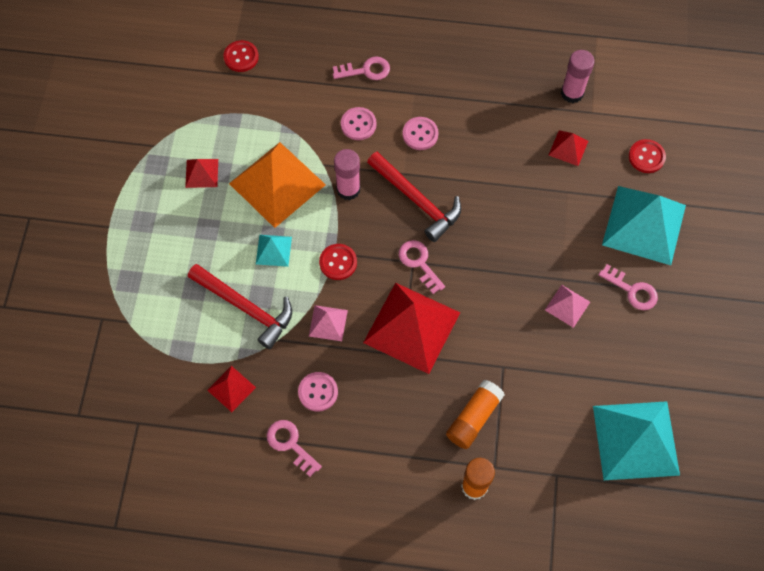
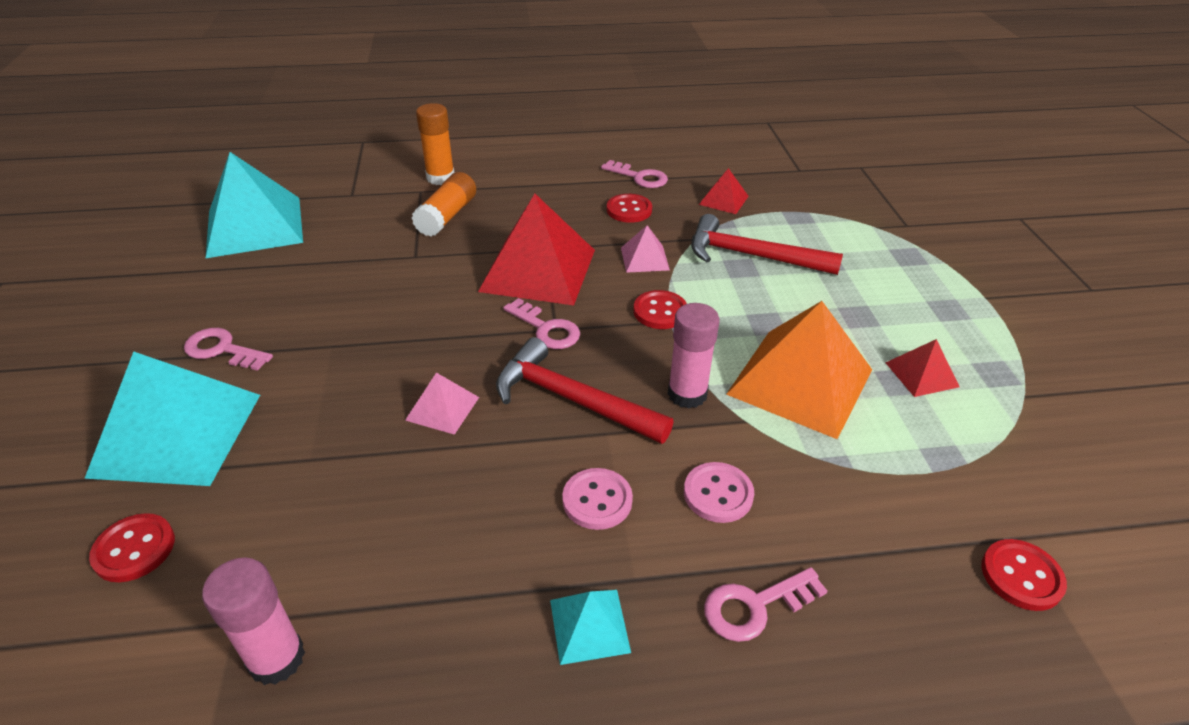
camera: 165 degrees right, 25 degrees down
turquoise pyramid [256,235,292,267] -> turquoise pyramid moved to [550,590,631,665]
pink button [298,372,338,411] -> red button [607,194,652,223]
pink pyramid [545,285,590,328] -> pink pyramid moved to [405,373,479,435]
red pyramid [549,130,588,166] -> none

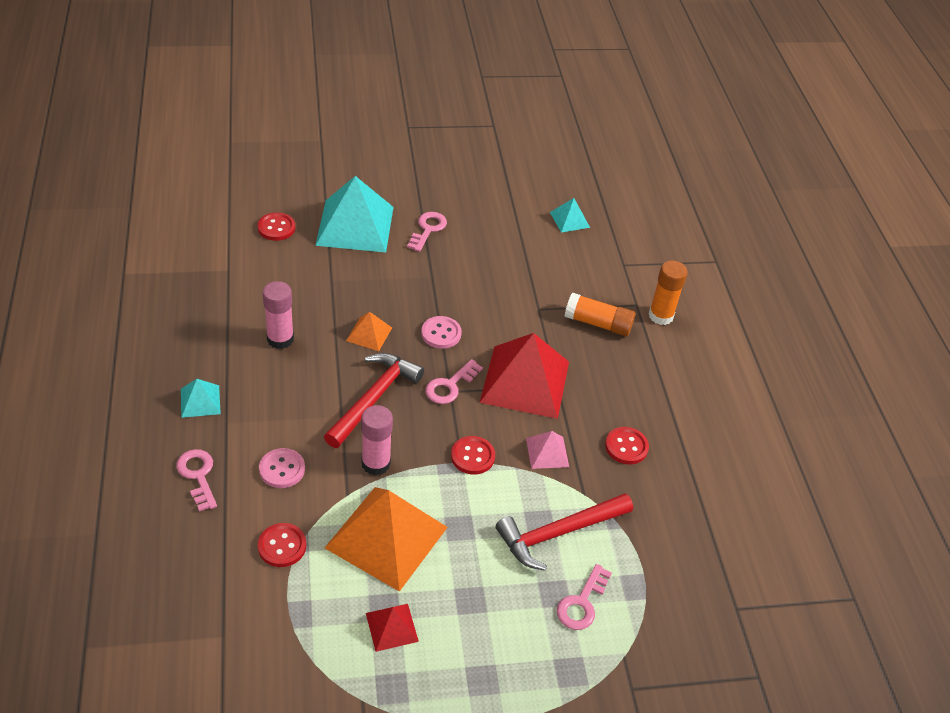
camera: 85 degrees right, 5 degrees up
pink glue stick [202,558,305,685] -> pink glue stick moved to [263,281,294,349]
turquoise pyramid [206,152,303,258] -> turquoise pyramid [550,198,590,232], size x0.46
pink pyramid [405,373,479,435] -> orange pyramid [346,312,392,351]
pink button [562,468,633,530] -> pink button moved to [421,316,462,349]
pink key [601,160,668,188] -> pink key moved to [557,564,612,630]
red hammer [691,214,843,275] -> red hammer turned 135 degrees counterclockwise [496,493,633,571]
red pyramid [699,168,749,214] -> none
red button [982,539,1067,611] -> red button moved to [258,523,306,567]

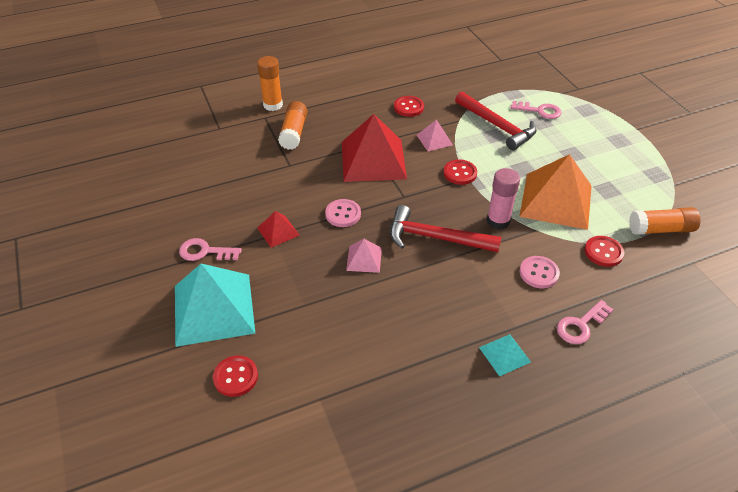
camera: 100 degrees left, 0 degrees up
pink glue stick [263,281,294,349] -> none
orange pyramid [346,312,392,351] -> pink pyramid [346,239,382,273]
red pyramid [366,604,419,652] -> red pyramid moved to [257,211,300,248]
pink key [425,359,483,404] -> none
turquoise pyramid [550,198,590,232] -> none
none -> orange glue stick [629,207,701,235]

